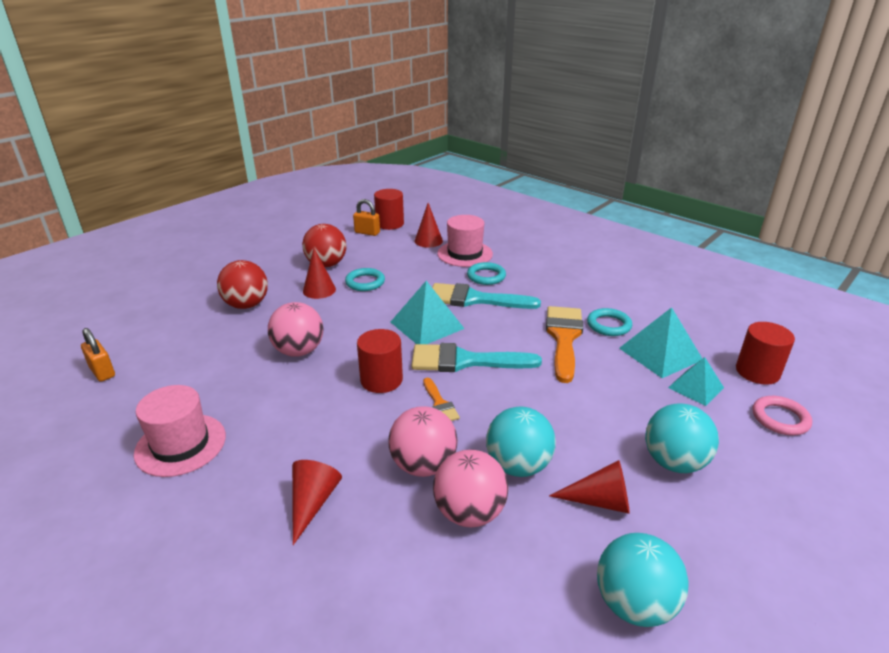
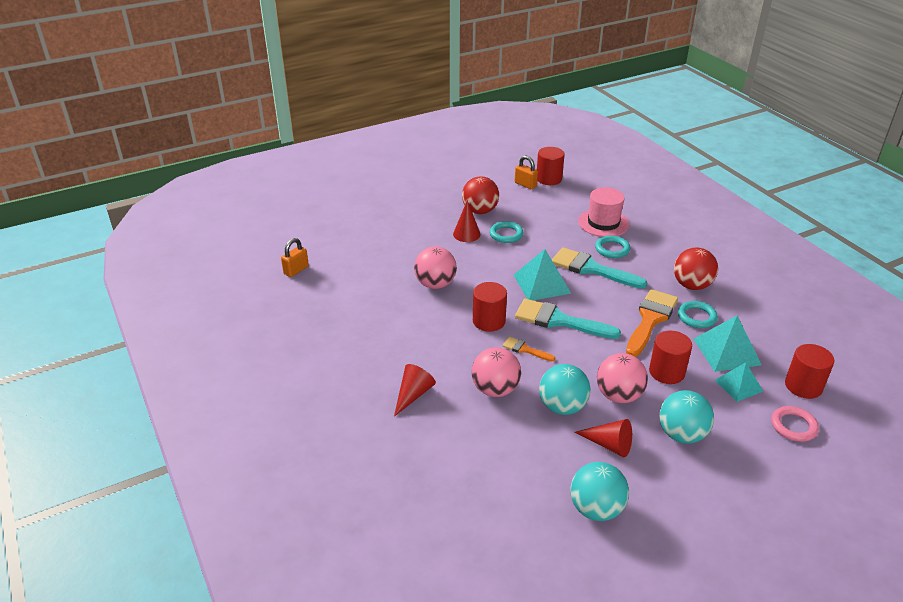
camera: 20 degrees right, 5 degrees up
orange padlock [81,328,115,382] -> orange padlock turned 60 degrees clockwise [281,238,309,277]
pink hat [134,385,226,477] -> none
red ball [217,260,268,309] -> red ball moved to [674,248,718,290]
red cone [415,203,443,247] -> none
orange brush [423,378,460,421] -> orange brush turned 120 degrees clockwise [503,336,555,361]
pink ball [433,450,508,527] -> pink ball moved to [597,353,648,403]
none -> red cylinder [649,331,692,384]

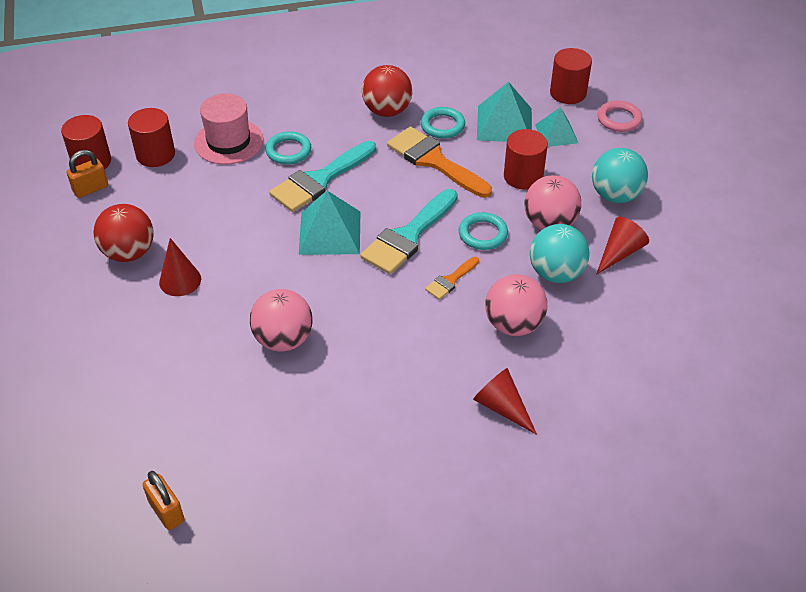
camera: 75 degrees left, 10 degrees up
red cylinder [473,282,507,332] -> red cylinder moved to [128,108,175,167]
turquoise ring [489,221,523,243] -> turquoise ring moved to [459,212,508,250]
turquoise ball [570,462,629,521] -> none

